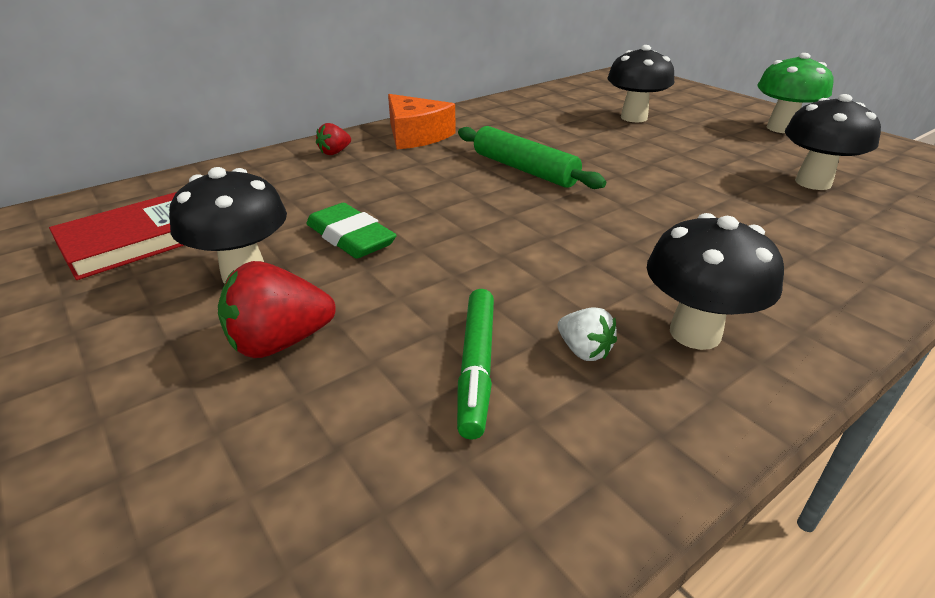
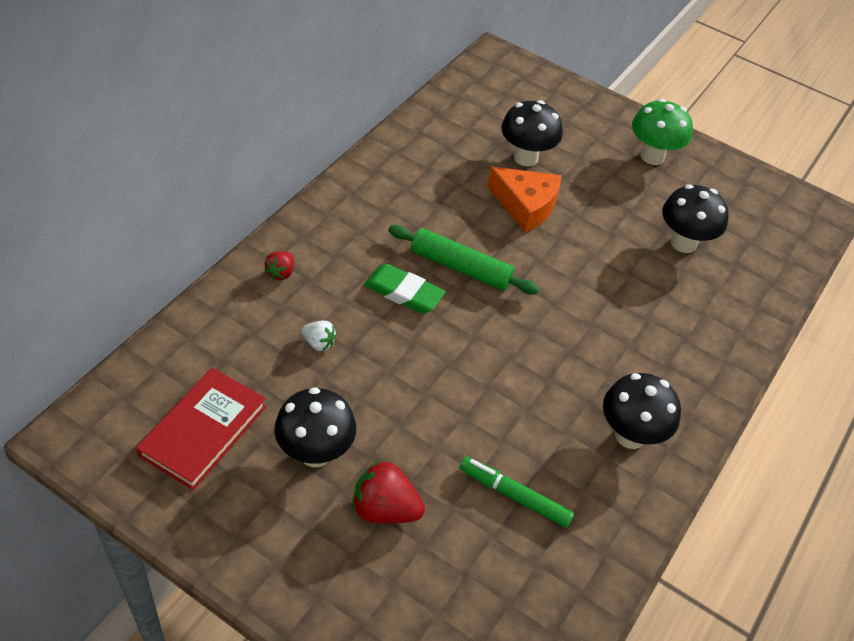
camera: 25 degrees left, 15 degrees up
red strawberry [218,261,336,358] -> red strawberry turned 60 degrees clockwise [352,460,425,524]
green eraser [306,203,397,259] -> green eraser moved to [364,264,445,314]
orange cheese [388,94,456,149] -> orange cheese moved to [487,167,562,233]
green marker [457,289,494,440] -> green marker turned 135 degrees clockwise [459,457,574,528]
white strawberry [558,308,617,361] -> white strawberry moved to [301,321,337,351]

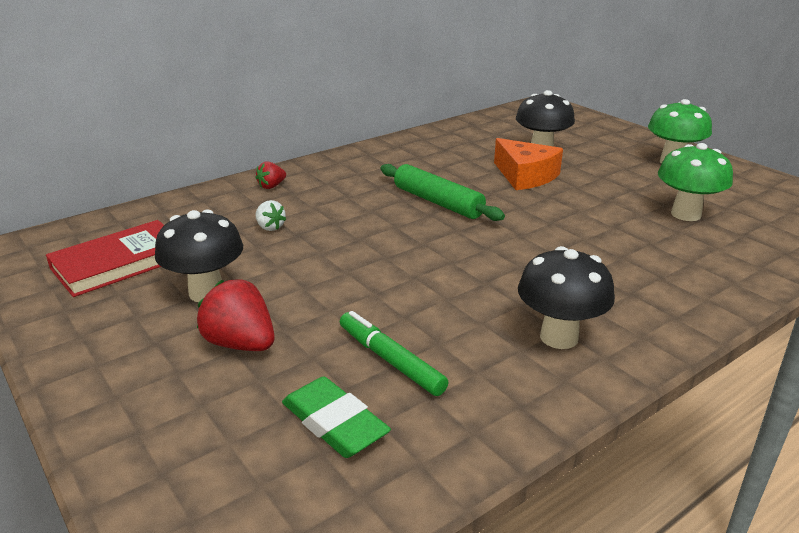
camera: 25 degrees right, 20 degrees down
green eraser [364,264,445,314] -> green eraser moved to [282,376,391,458]
black mushroom [662,184,729,253] -> green mushroom [658,143,733,221]

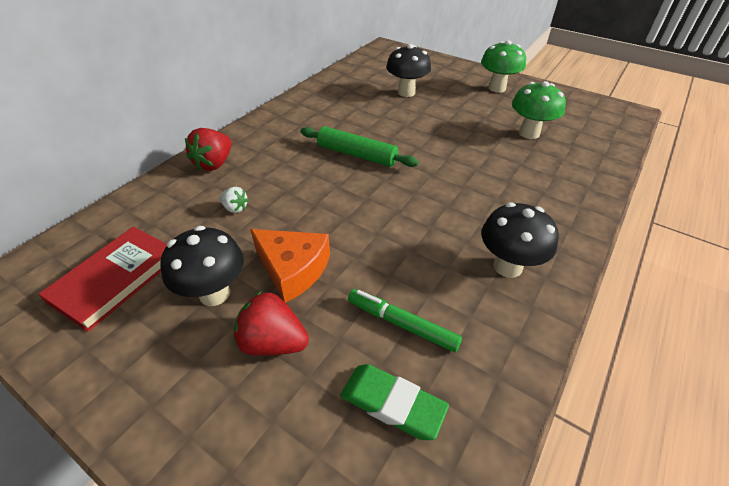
camera: 20 degrees left, 15 degrees up
red strawberry [256,161,286,189] -> red strawberry [185,128,232,171], size x1.77
orange cheese [494,138,563,190] -> orange cheese moved to [250,229,330,303]

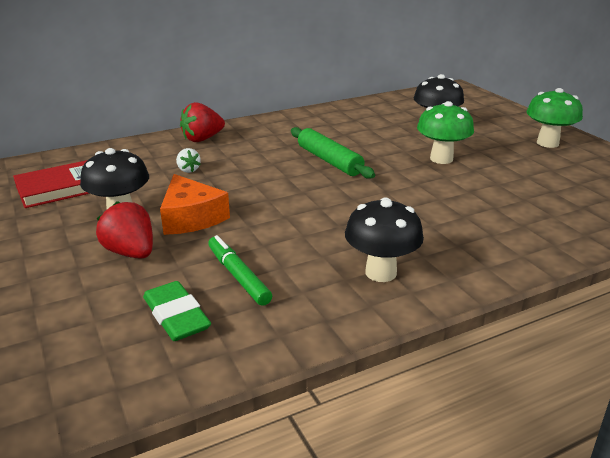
camera: 30 degrees right, 15 degrees down
green mushroom [512,81,566,139] -> green mushroom moved to [417,101,474,164]

